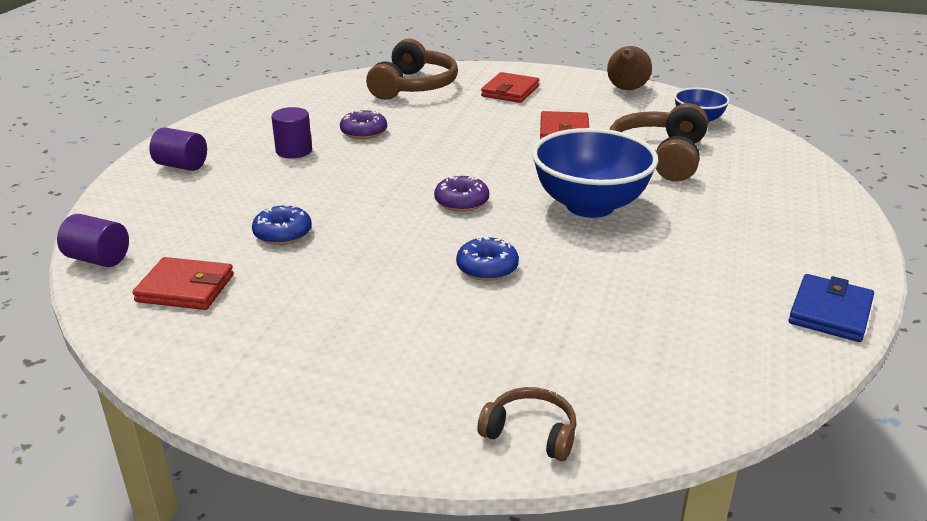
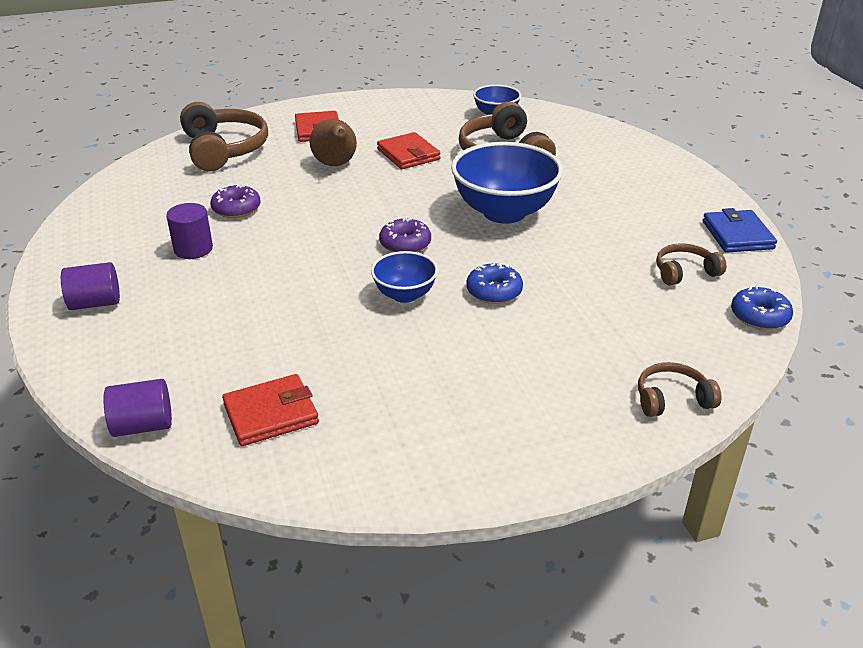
camera: 35 degrees left, 5 degrees up
blue donut [252,205,312,245] -> blue donut moved to [731,286,793,330]
brown pear [607,46,652,90] -> brown pear moved to [309,119,357,166]
none -> blue bowl [371,251,438,303]
none -> brown headphones [656,243,726,286]

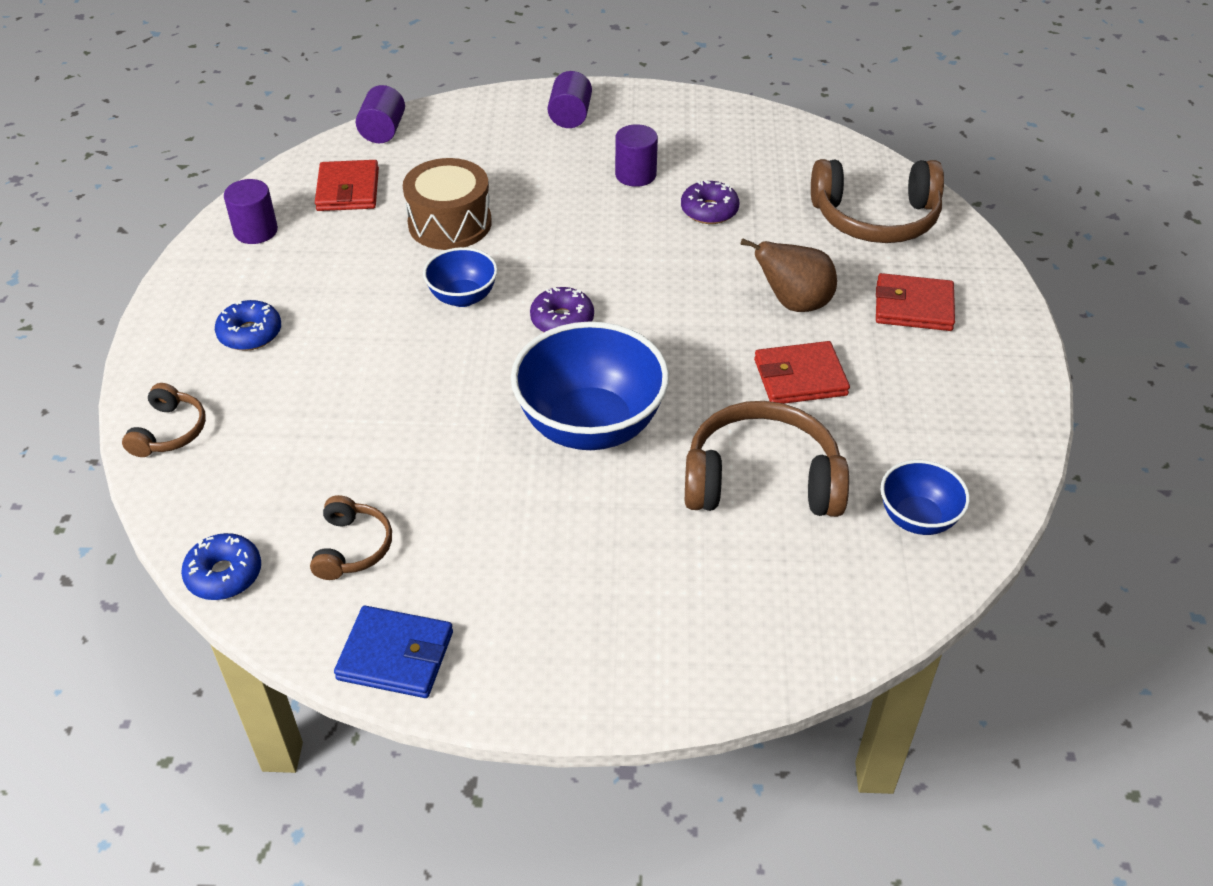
camera: 110 degrees right, 10 degrees up
blue donut [466,263,523,304] -> blue donut moved to [215,300,281,351]
none -> purple cylinder [224,179,278,244]
none -> brown drum [403,158,492,250]

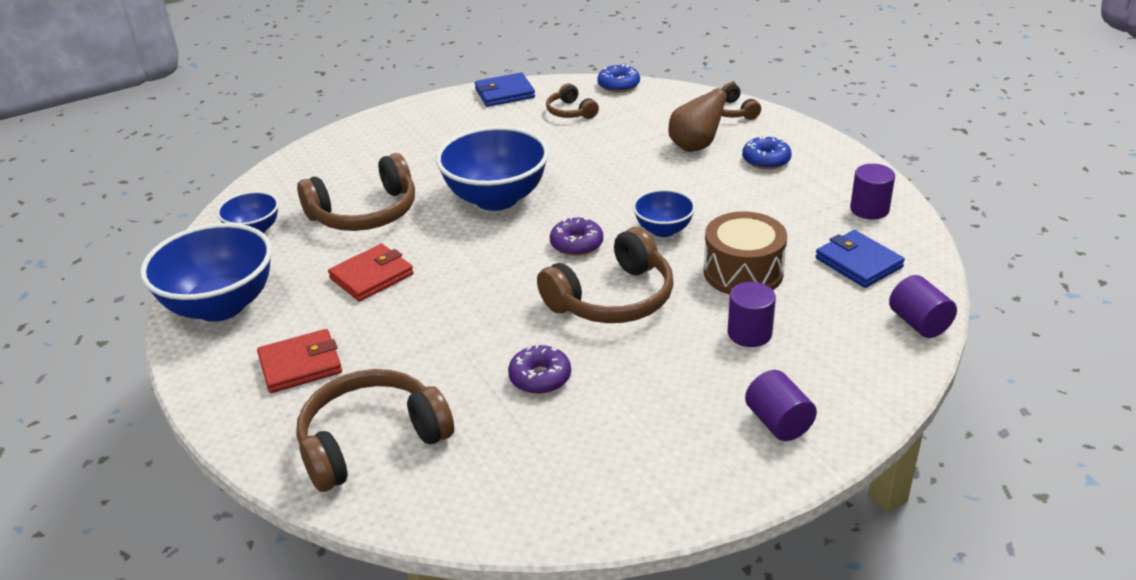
camera: 150 degrees right, 10 degrees down
red wallet [315,160,379,211] -> blue wallet [815,230,905,288]
purple cylinder [615,124,658,187] -> purple cylinder moved to [728,282,776,347]
brown pear [741,238,837,312] -> brown pear moved to [669,81,736,152]
none -> blue bowl [140,223,272,322]
none -> brown headphones [537,227,674,323]

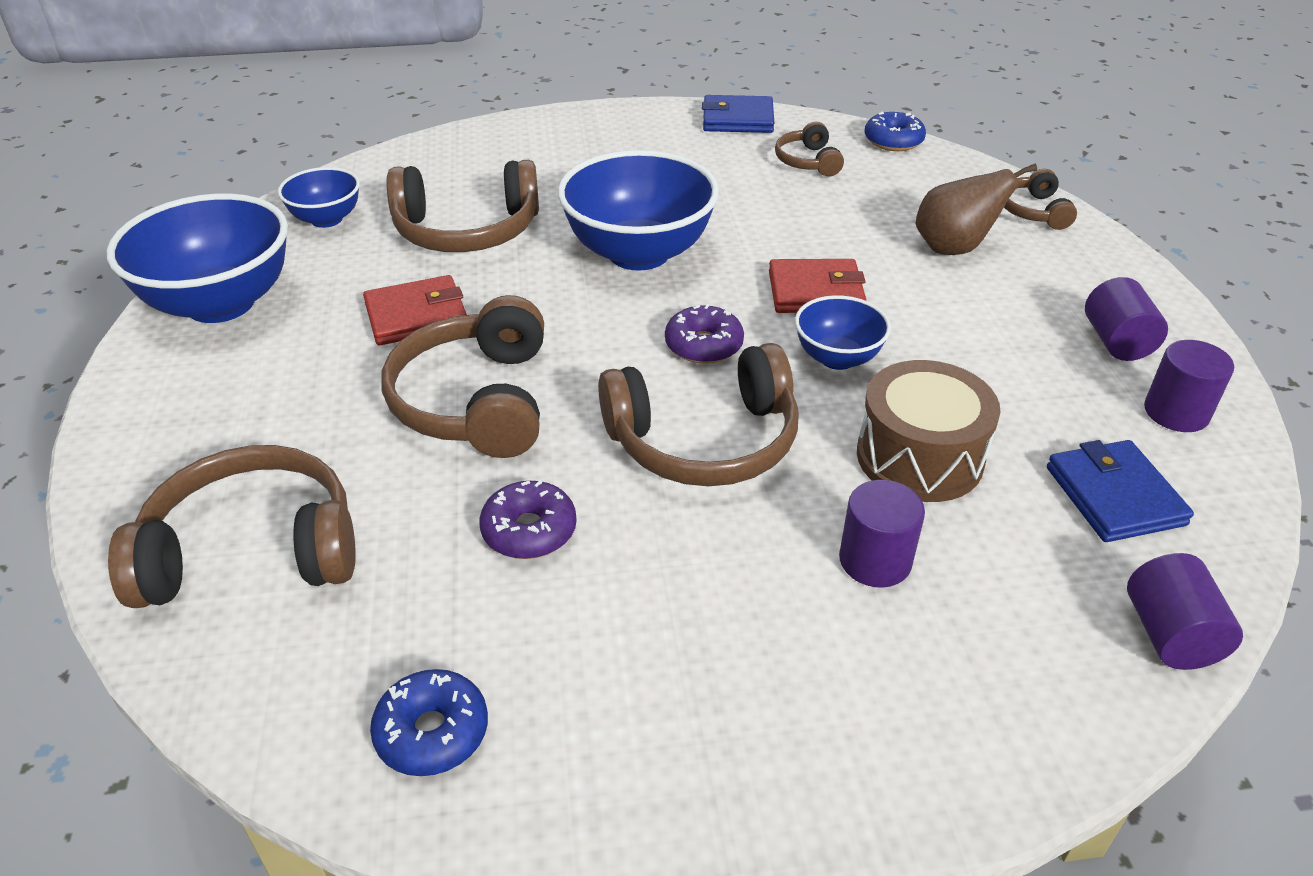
camera: 20 degrees right, 5 degrees up
red wallet [257,329,342,393] -> red wallet moved to [769,259,867,313]
blue donut [742,136,792,170] -> blue donut moved to [370,669,488,776]
purple cylinder [745,370,817,441] -> purple cylinder moved to [1085,277,1168,361]
none -> brown headphones [381,295,544,458]

